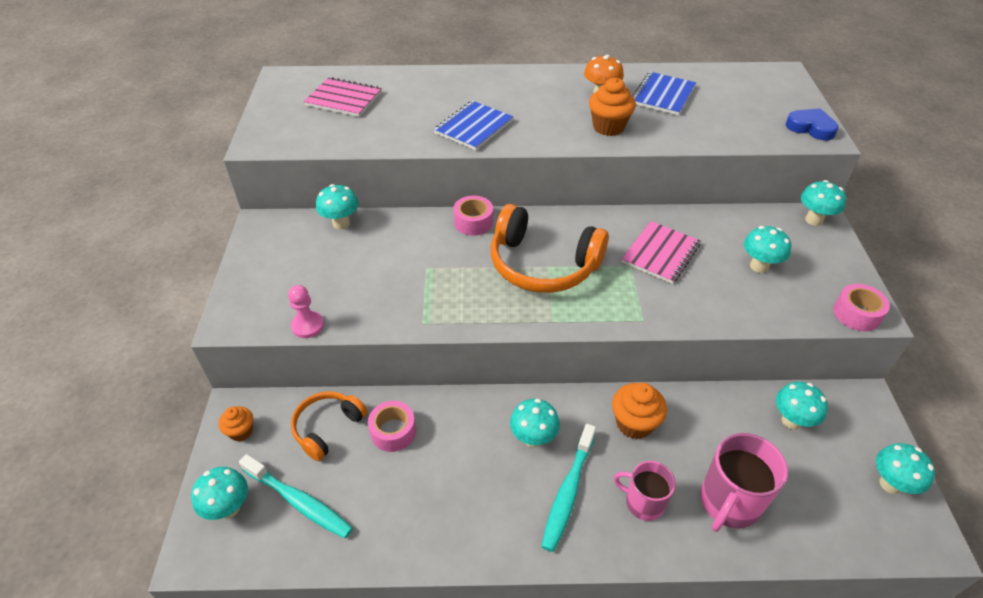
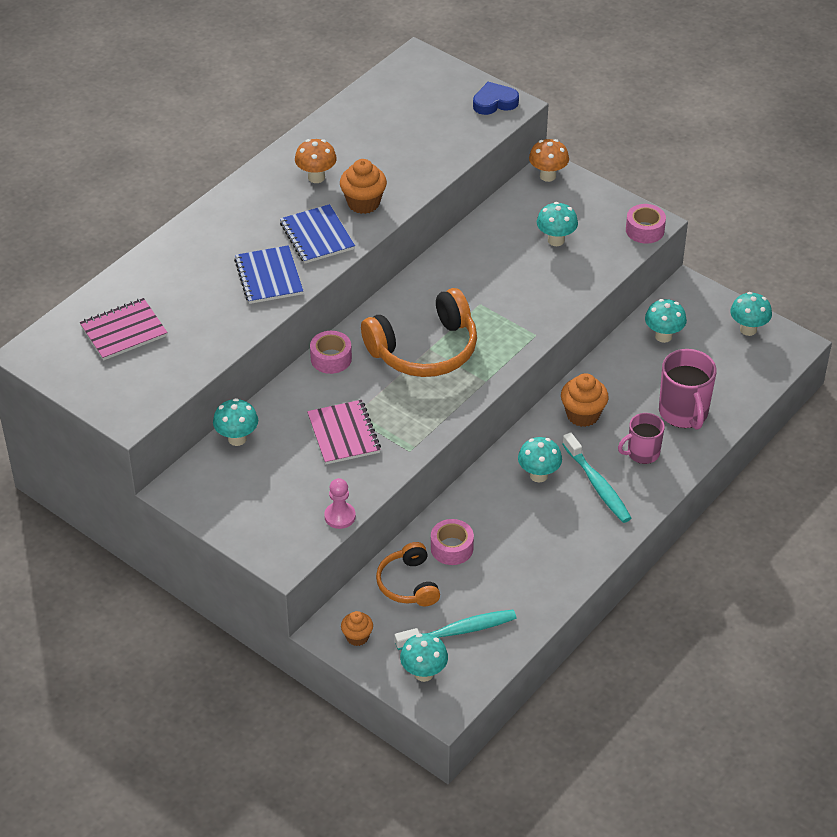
camera: 50 degrees left, 0 degrees up
pink notebook [622,221,700,284] -> pink notebook moved to [307,400,381,465]
blue notebook [633,72,696,115] -> blue notebook moved to [280,204,355,264]
turquoise mushroom [801,180,846,226] -> orange mushroom [529,139,569,182]

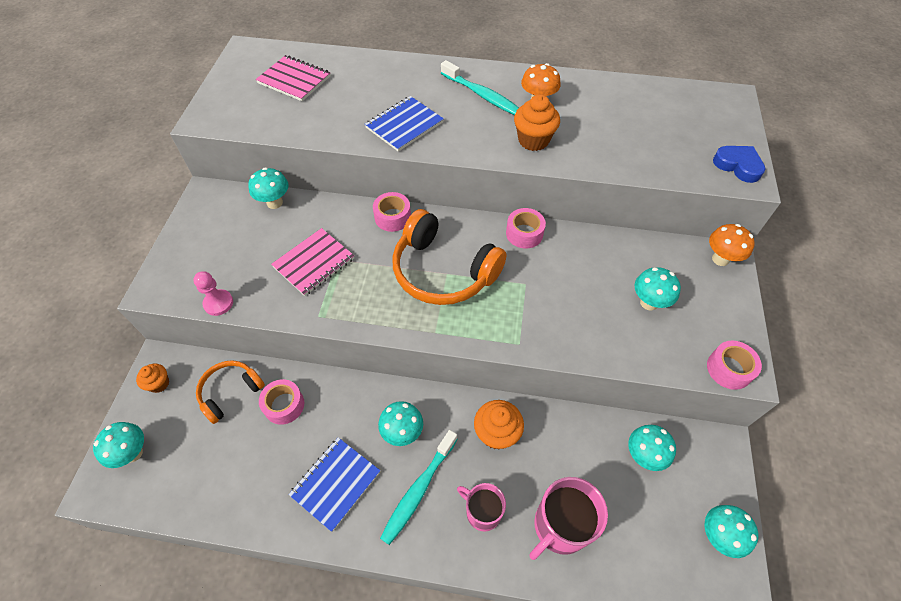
camera: 60 degrees right, 10 degrees up
blue notebook [280,204,355,264] -> blue notebook moved to [288,437,381,532]
turquoise toothbrush [395,610,517,650] -> turquoise toothbrush moved to [441,60,519,115]
none -> pink tape [506,208,546,248]

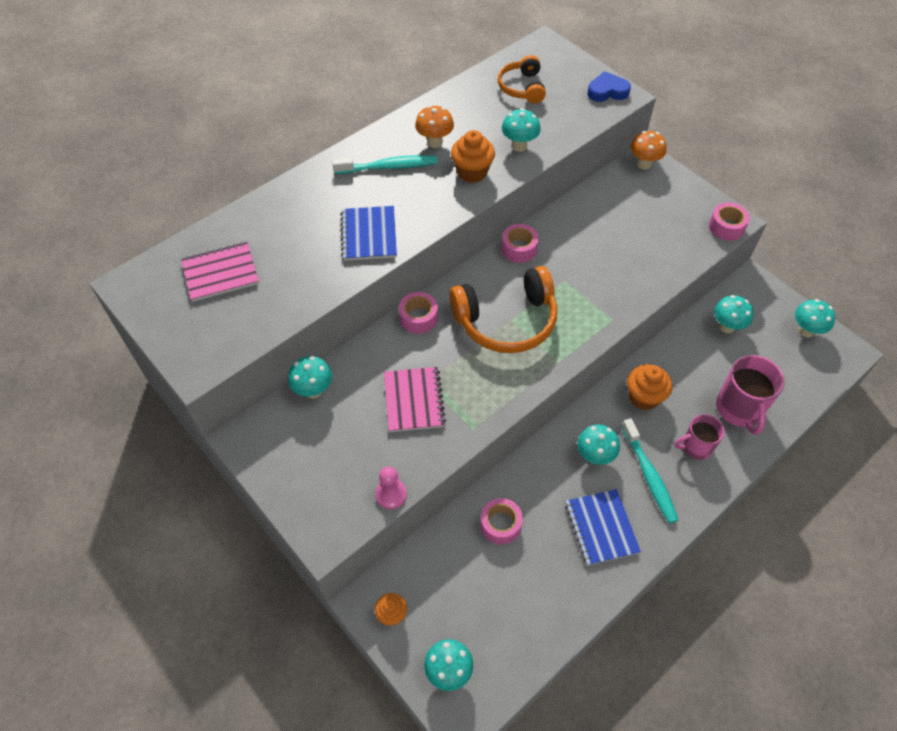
camera: 50 degrees left, 0 degrees up
orange headphones [196,360,265,424] -> orange headphones moved to [498,55,546,104]
turquoise mushroom [635,267,681,311] -> turquoise mushroom moved to [502,108,541,152]

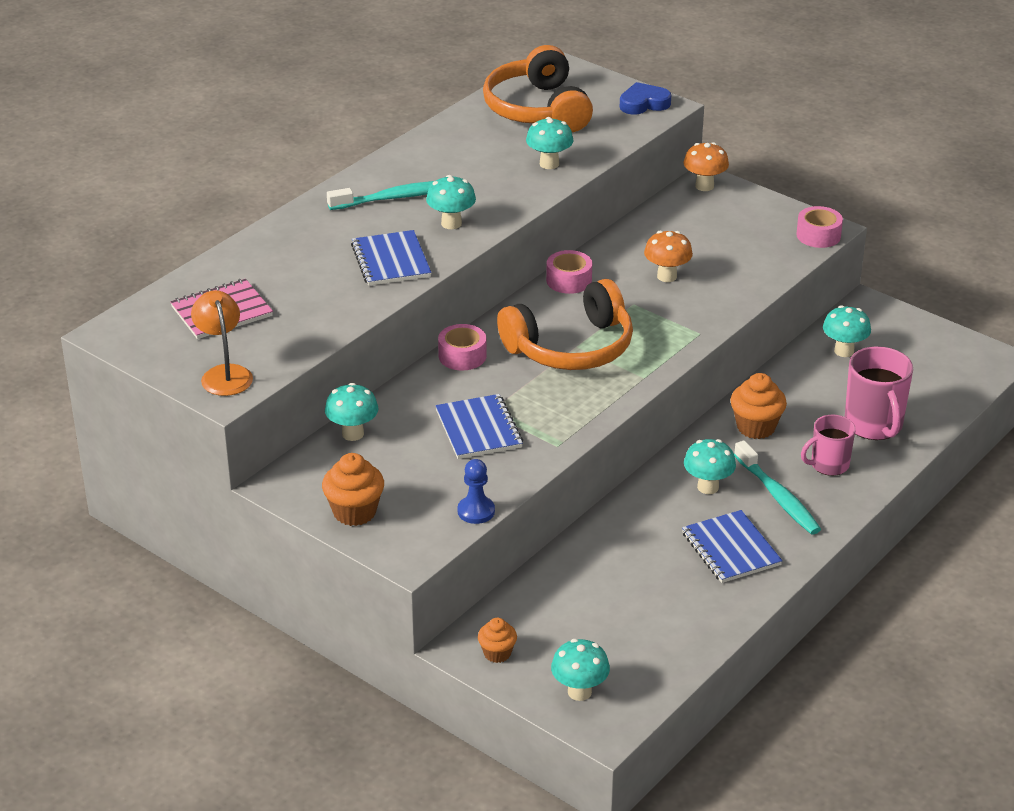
camera: 10 degrees left, 20 degrees down
pink pawn [376,467,407,509] -> blue pawn [458,459,495,524]
pink notebook [384,367,446,432] -> blue notebook [435,394,523,459]
orange mushroom [415,105,454,148] -> orange mushroom moved to [644,231,693,282]
orange cupcake [451,130,495,183] -> orange cupcake moved to [322,453,384,526]
pink tape [480,498,523,545] -> none
orange headphones [498,55,546,104] -> orange headphones [483,45,593,132], size x1.72
turquoise mushroom [795,299,835,337] -> turquoise mushroom moved to [426,175,476,229]
none -> orange lamp [191,290,253,396]

